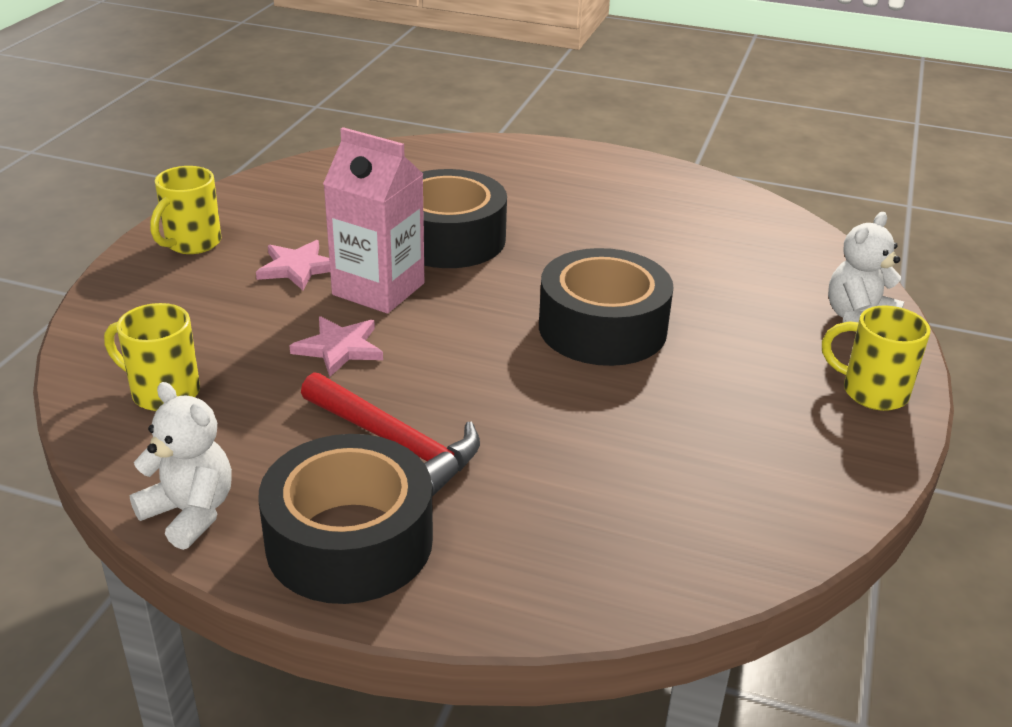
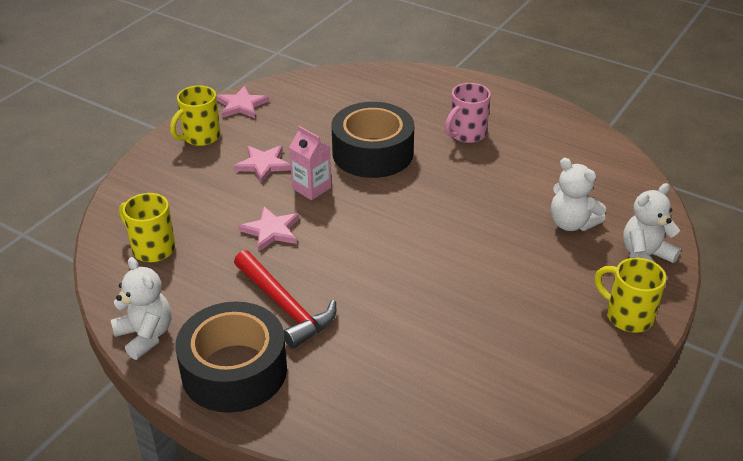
camera: 15 degrees right, 5 degrees up
pink carton [323,127,425,314] -> pink carton [289,126,331,200], size x0.61
black tape [539,248,674,366] -> none
none -> pink star [216,86,269,118]
none -> pink mug [445,83,491,143]
none -> white teddy bear [551,158,606,231]

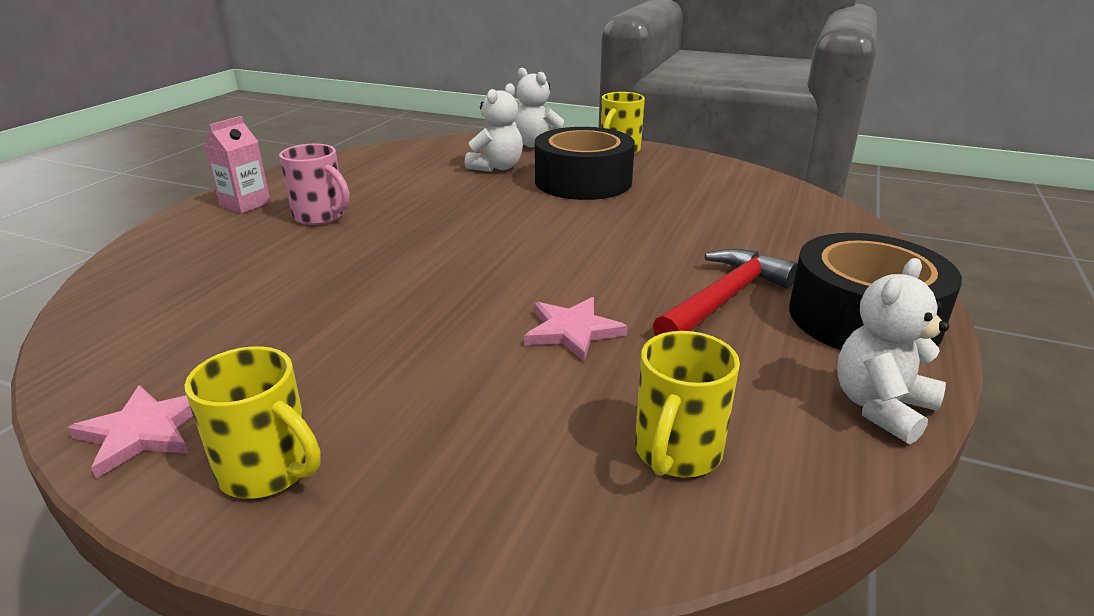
camera: 100 degrees left, 10 degrees down
pink star [234,145,291,183] -> none
pink carton [289,126,331,200] -> pink carton moved to [204,116,271,214]
black tape [332,102,414,178] -> black tape moved to [535,127,635,200]

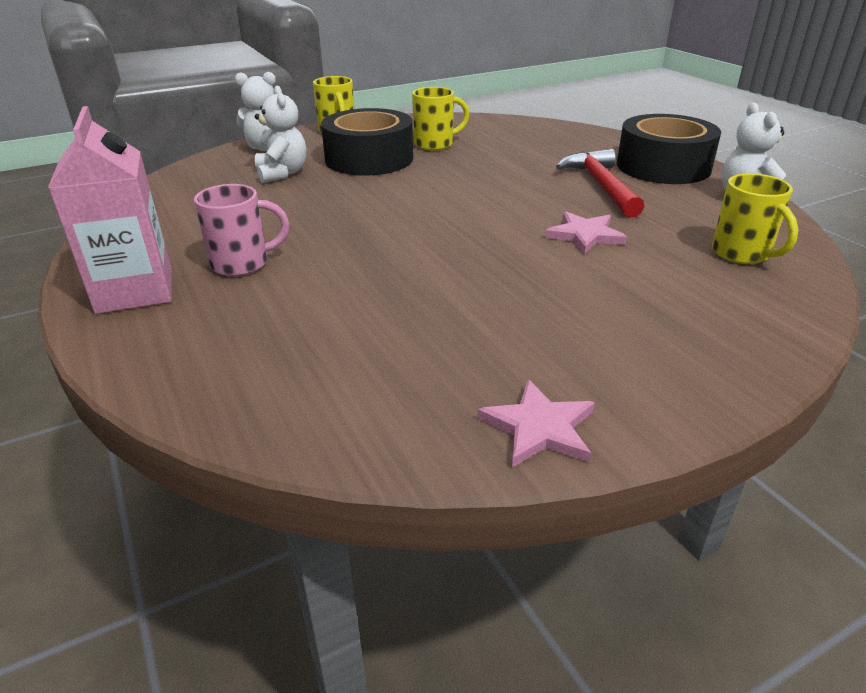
camera: 50 degrees left, 5 degrees up
yellow mug [185,346,321,499] -> yellow mug moved to [412,87,470,151]
pink carton [204,116,271,214] -> pink carton [48,106,172,314], size x1.65

